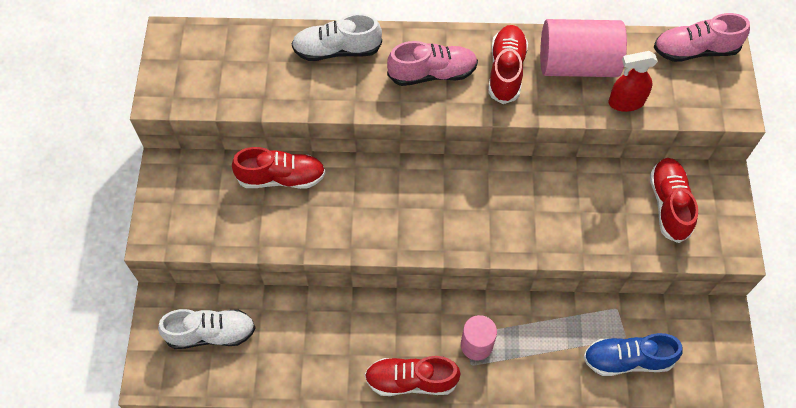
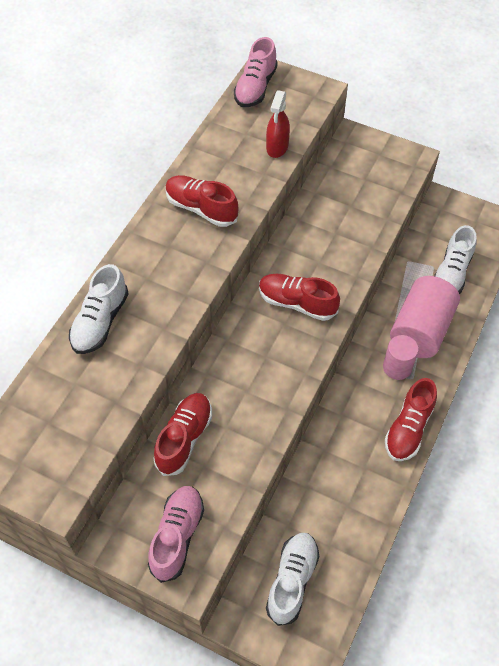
camera: 65 degrees left, 5 degrees down
pink shoe [387,41,478,86] -> pink shoe moved to [148,486,204,583]
pink cylinder [540,19,627,77] -> pink cylinder moved to [390,276,460,358]
blue shoe [583,333,683,376] -> white shoe [434,225,477,294]
red shoe [650,158,698,243] -> red shoe moved to [259,274,340,321]

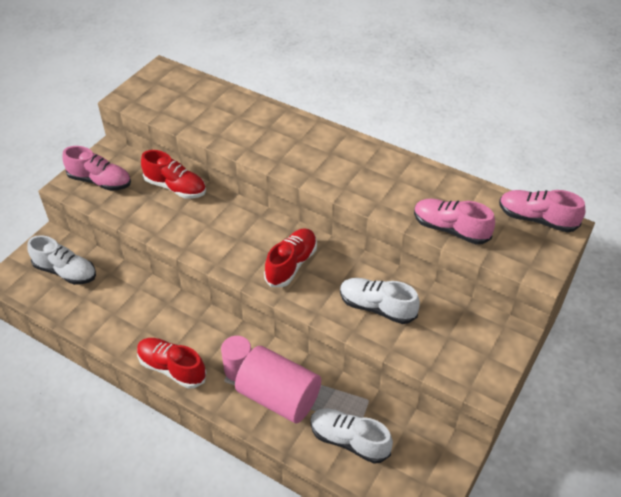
camera: 95 degrees right, 10 degrees down
white shoe [69,264,129,354] -> white shoe moved to [340,278,420,324]
red shoe [165,175,238,227] -> none
red spray bottle [266,90,290,158] -> pink shoe [414,199,495,245]

